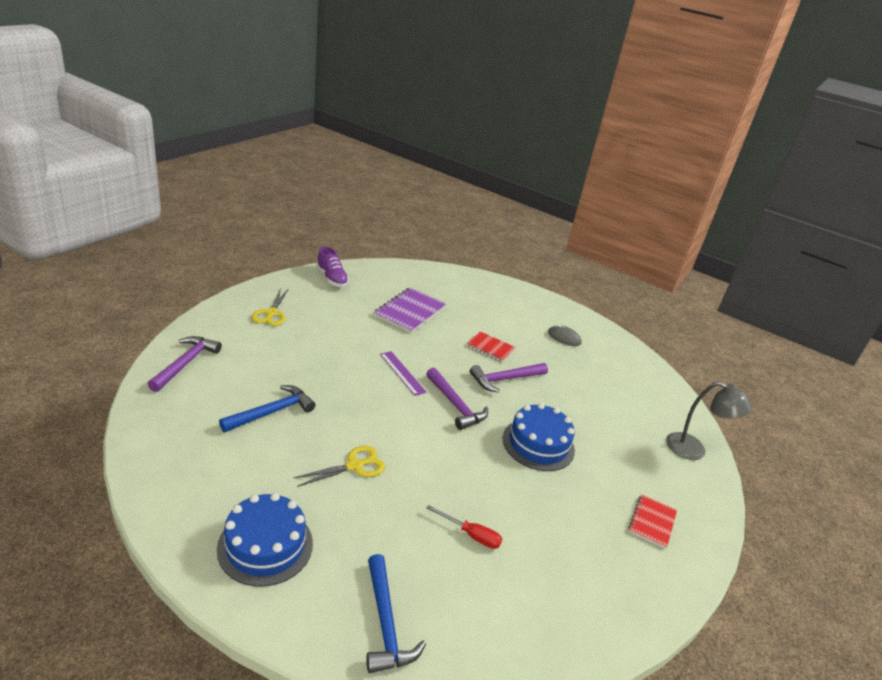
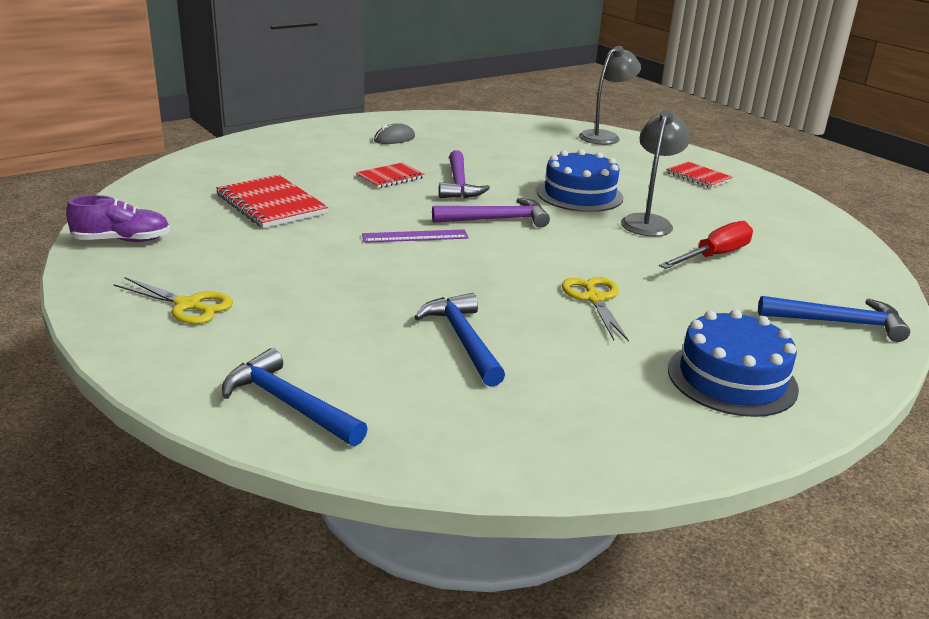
camera: 65 degrees left, 5 degrees down
purple hammer [148,336,222,392] -> blue hammer [222,348,368,446]
purple notebook [374,288,446,333] -> red notebook [216,175,328,228]
red screwdriver [426,505,502,549] -> red screwdriver [659,221,753,269], size x1.50
none -> grey lamp [621,110,690,236]

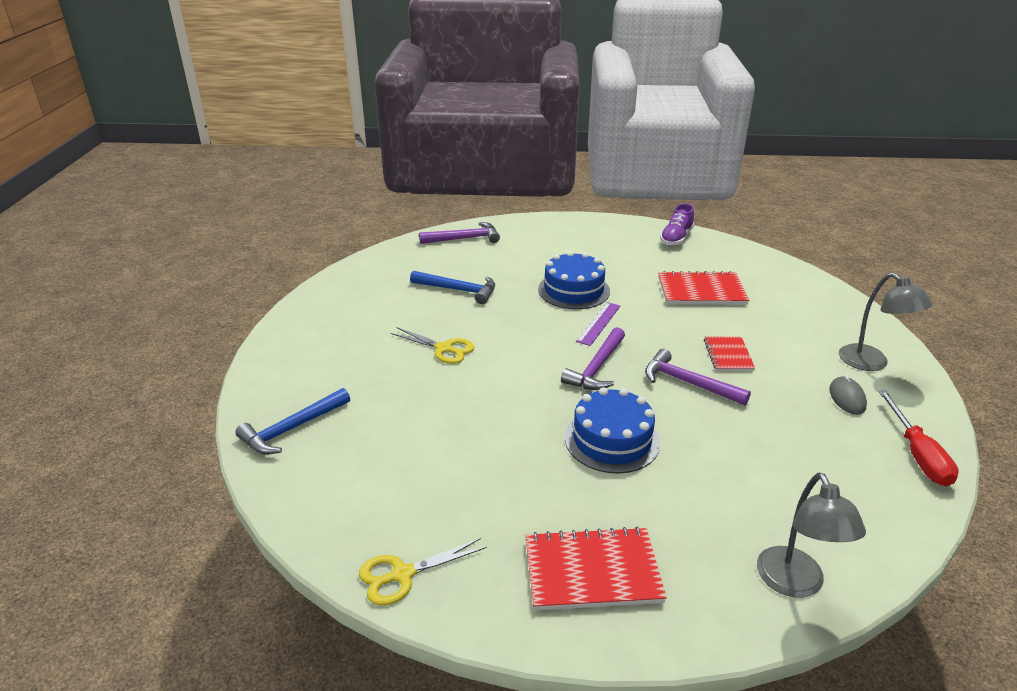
camera: 130 degrees right, 5 degrees up
yellow scissors [114,277,233,324] -> yellow scissors moved to [359,538,487,606]
blue hammer [222,348,368,446] -> purple hammer [419,222,500,244]
grey lamp [621,110,690,236] -> grey lamp moved to [839,273,932,371]
red screwdriver [659,221,753,269] -> red screwdriver moved to [878,390,959,486]
red notebook [666,162,733,188] -> red notebook [525,526,667,610], size x1.65
blue cake [668,309,799,417] -> blue cake moved to [538,251,610,309]

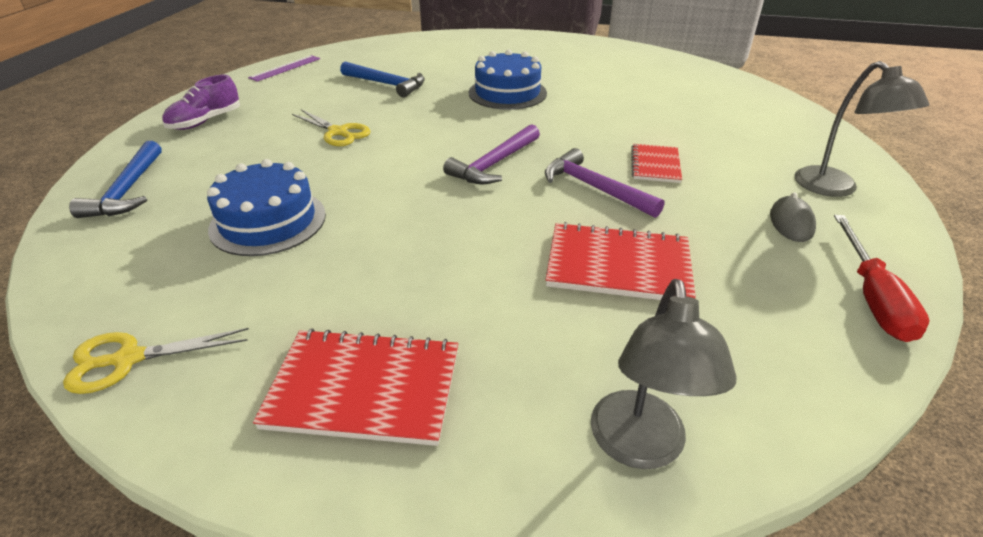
camera: 10 degrees right, 5 degrees up
blue hammer [236,388,350,455] -> blue hammer turned 60 degrees counterclockwise [69,141,162,218]
purple hammer [419,222,500,244] -> none
blue cake [565,387,660,473] -> blue cake moved to [207,159,326,256]
purple ruler [576,302,621,346] -> purple ruler moved to [248,55,320,82]
red notebook [658,271,749,305] -> red notebook moved to [545,222,696,300]
purple shoe [660,203,694,246] -> purple shoe moved to [162,75,240,130]

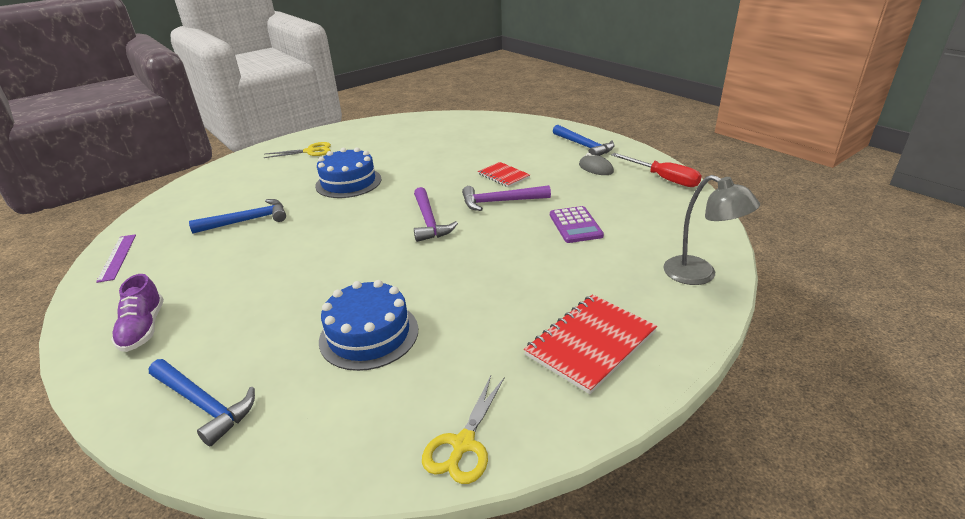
camera: 50 degrees left, 5 degrees down
yellow scissors [292,109,370,146] -> yellow scissors moved to [263,142,331,158]
red notebook [545,222,696,300] -> purple calculator [550,206,604,243]
grey lamp [795,61,929,197] -> blue hammer [553,125,615,156]

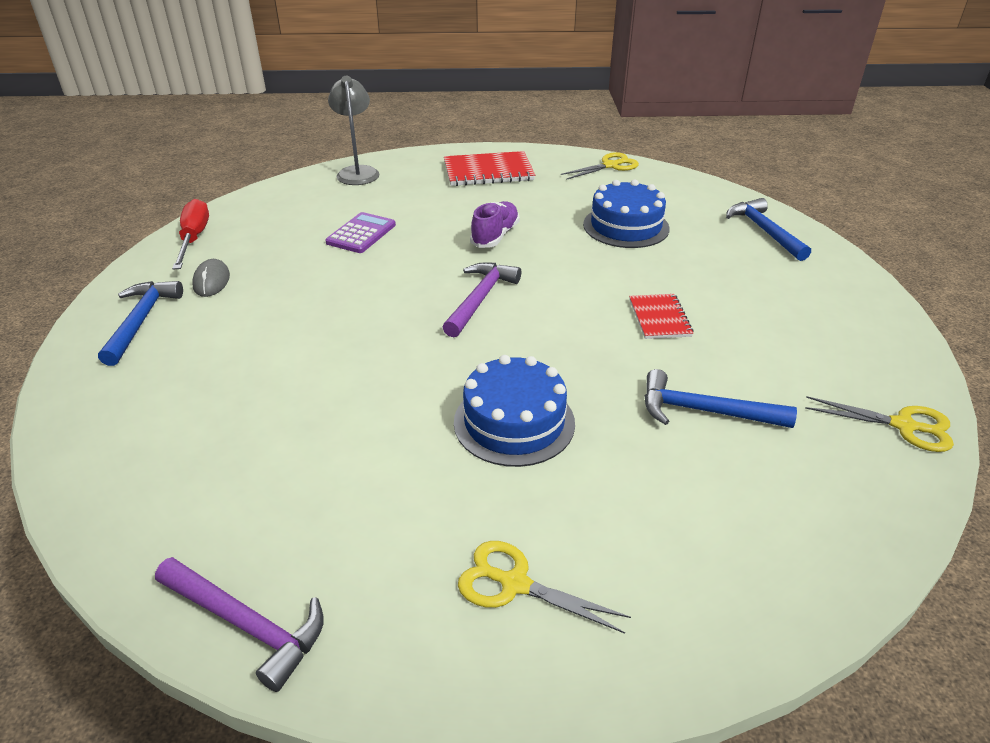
camera: 145 degrees left, 5 degrees up
purple ruler [96,234,136,283] -> yellow scissors [805,396,954,452]
purple shoe [111,274,164,352] -> purple shoe moved to [470,201,520,248]
purple hammer [462,185,551,211] -> purple hammer moved to [155,557,324,692]
red notebook [478,162,530,187] -> red notebook moved to [629,294,694,339]

